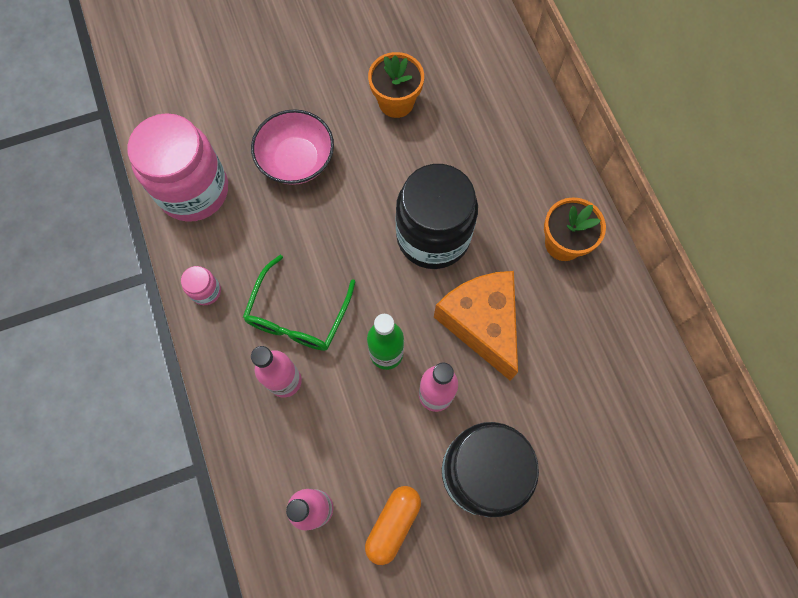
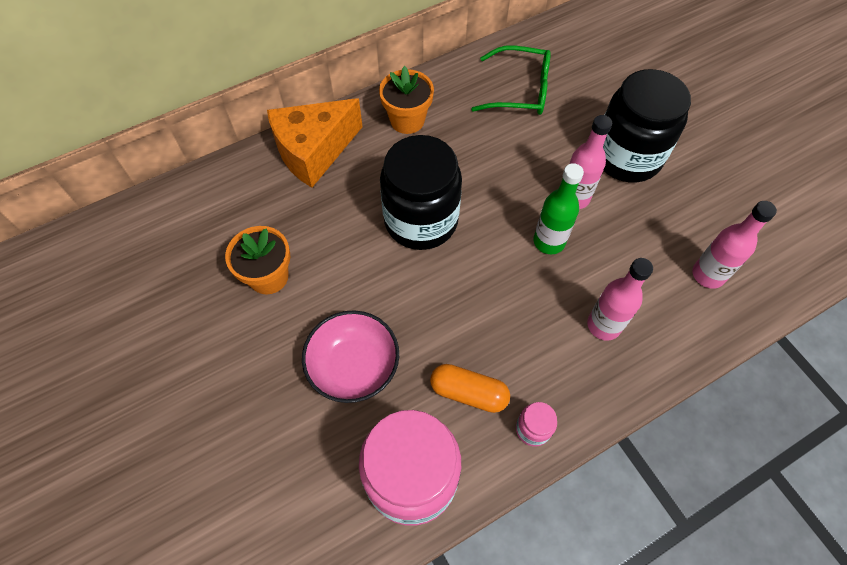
camera: 100 degrees left, 10 degrees down
green glasses [243,255,356,351] -> green glasses moved to [471,46,551,115]
orange capsule [365,486,421,565] -> orange capsule moved to [430,364,510,413]
orange cheese [434,271,518,380] -> orange cheese moved to [267,98,363,188]

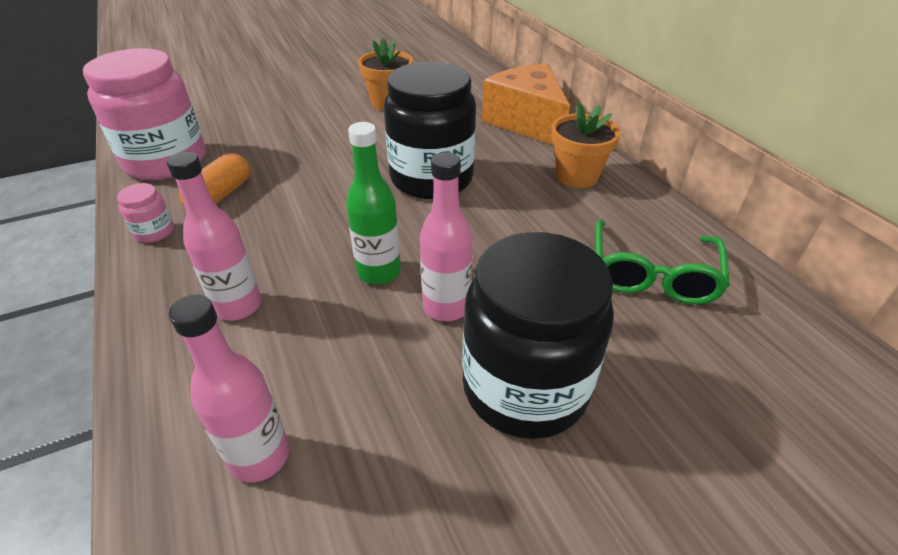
camera: 95 degrees right, 20 degrees down
pink bowl [302,310,399,403] -> none

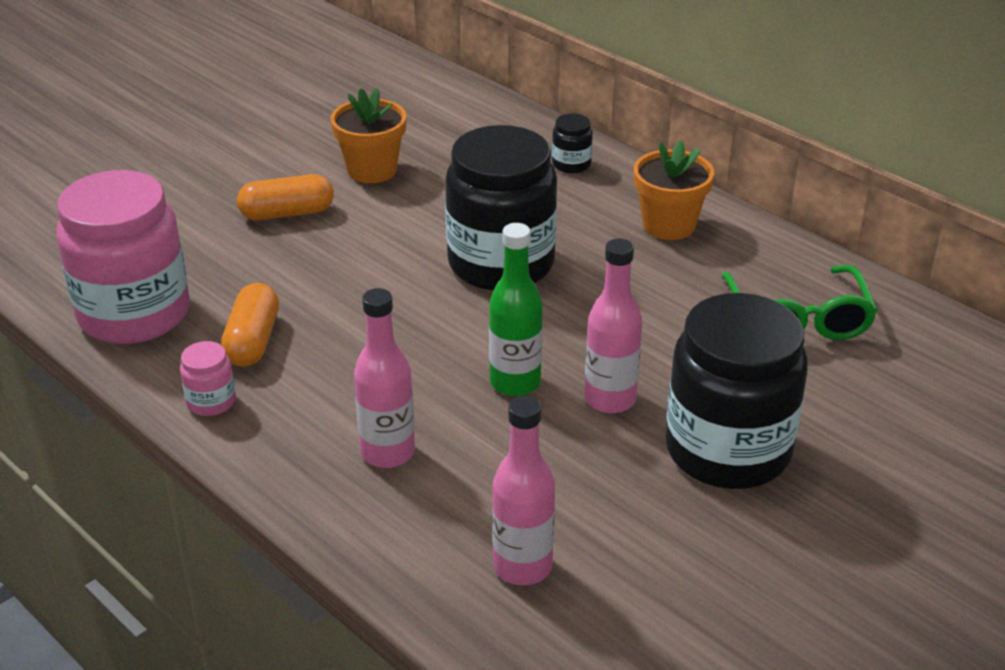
camera: 20 degrees left, 5 degrees down
orange cheese [482,64,570,145] -> black jar [552,113,593,173]
none -> orange capsule [237,174,334,220]

